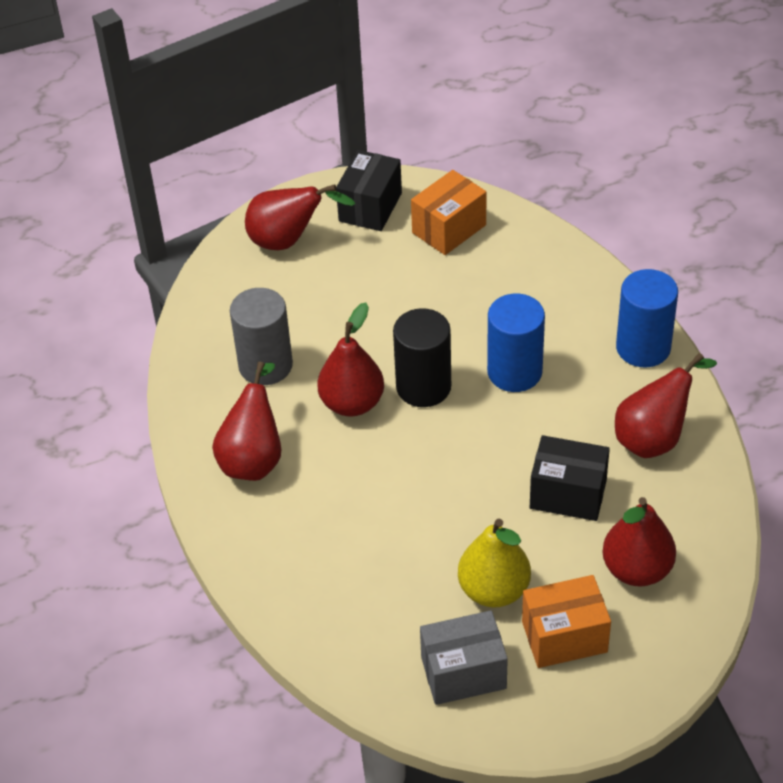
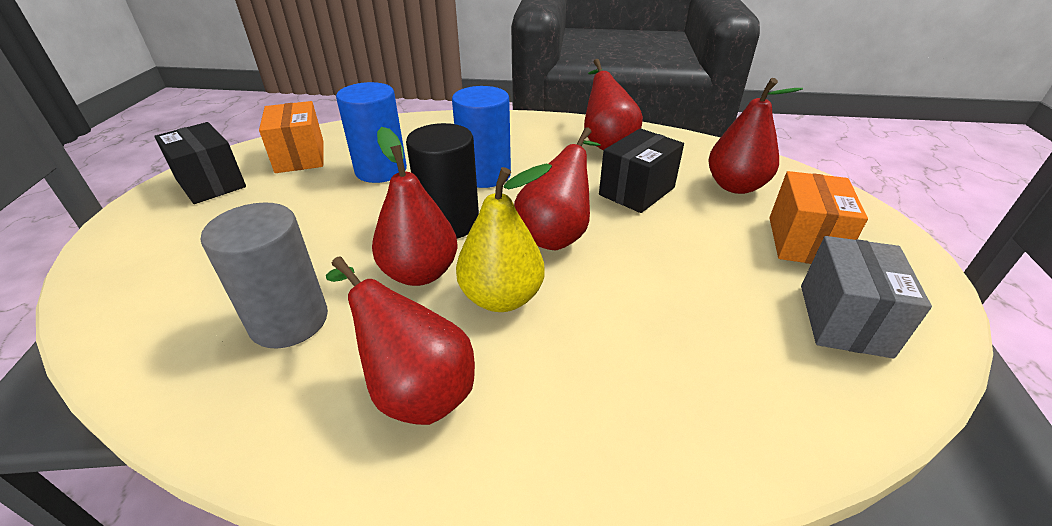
camera: 65 degrees left, 10 degrees down
red pear [245,184,355,250] -> red pear moved to [514,127,601,250]
yellow pear [458,519,531,608] -> yellow pear moved to [456,164,552,312]
blue cylinder [616,269,678,368] -> blue cylinder moved to [336,82,407,183]

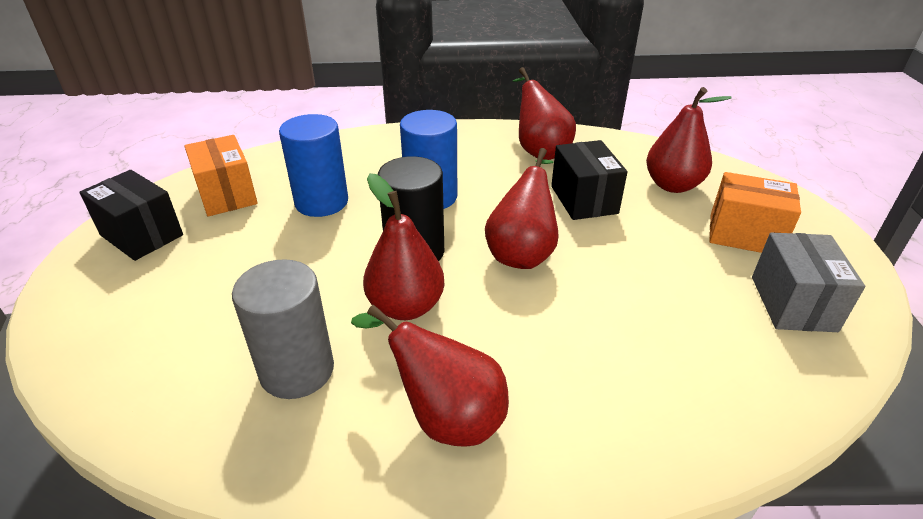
camera: 10 degrees left, 0 degrees up
yellow pear [456,164,552,312] -> none
black box [599,128,684,213] -> black box turned 45 degrees counterclockwise [551,140,628,220]
orange box [769,171,868,264] -> orange box turned 75 degrees counterclockwise [709,172,801,253]

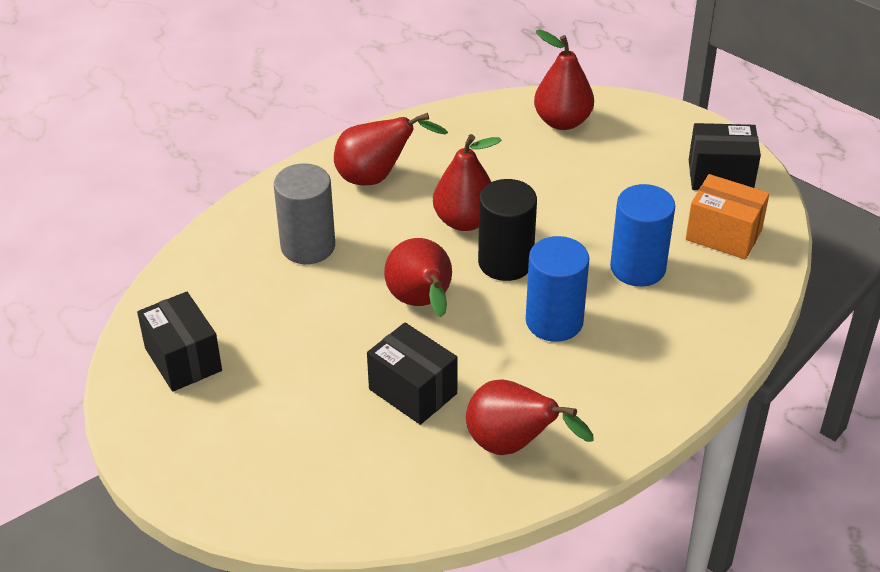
camera: 145 degrees right, 5 degrees up
grey cylinder [232,259,334,399] -> grey cylinder moved to [274,163,335,264]
red pear [646,87,732,193] -> red pear moved to [534,30,594,130]
orange box [709,172,801,253] -> none
grey box [752,232,865,332] -> black box [137,292,222,392]

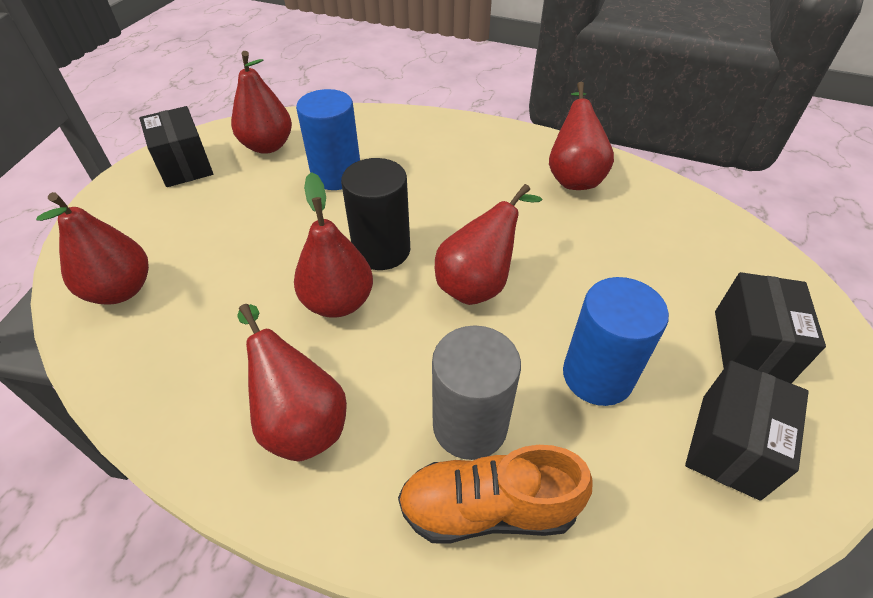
camera: 120 degrees left, 5 degrees up
black box [367,322,458,425] -> black box moved to [715,272,826,383]
blue cylinder [526,236,590,342] -> blue cylinder moved to [563,277,669,406]
orange box [686,174,769,260] -> red pear [231,51,292,154]
none -> orange shoe [398,445,592,544]

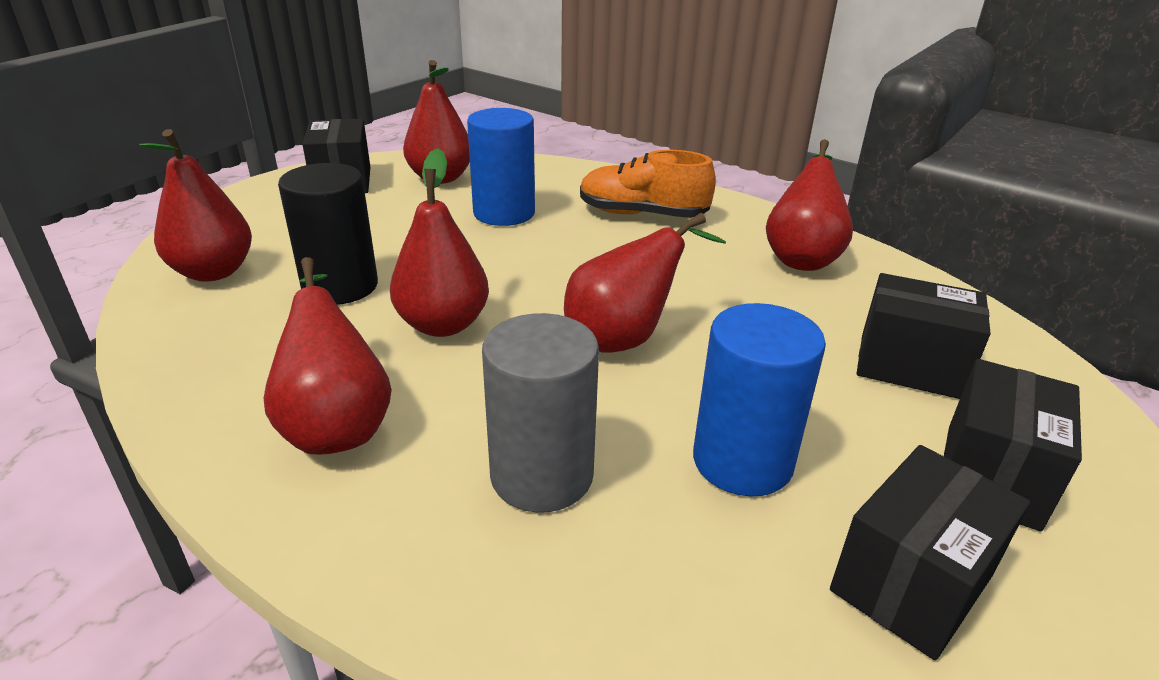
camera: 15 degrees right, 15 degrees down
black cylinder [341,158,410,270] -> black cylinder moved to [278,163,378,305]
orange shoe [398,445,592,544] -> orange shoe moved to [580,150,716,218]
none -> black box [857,273,991,399]

